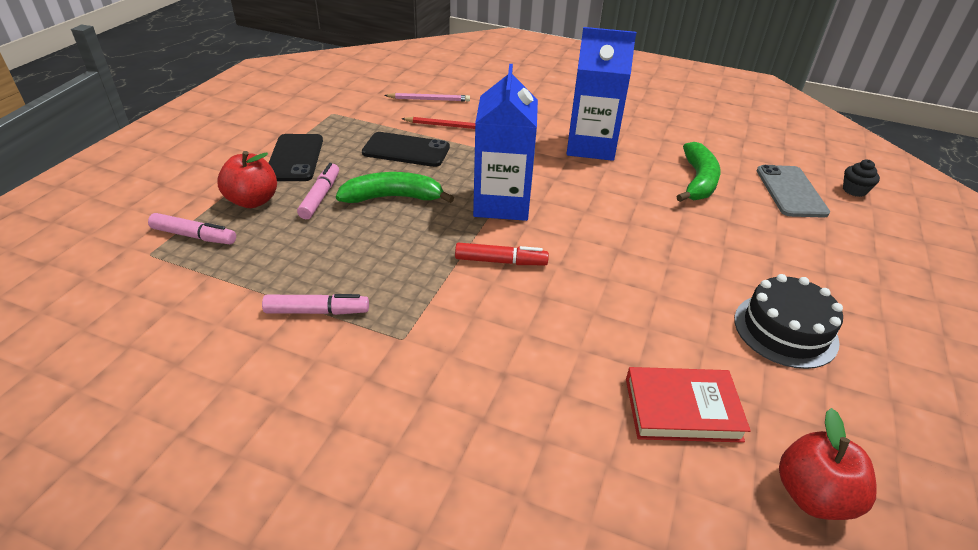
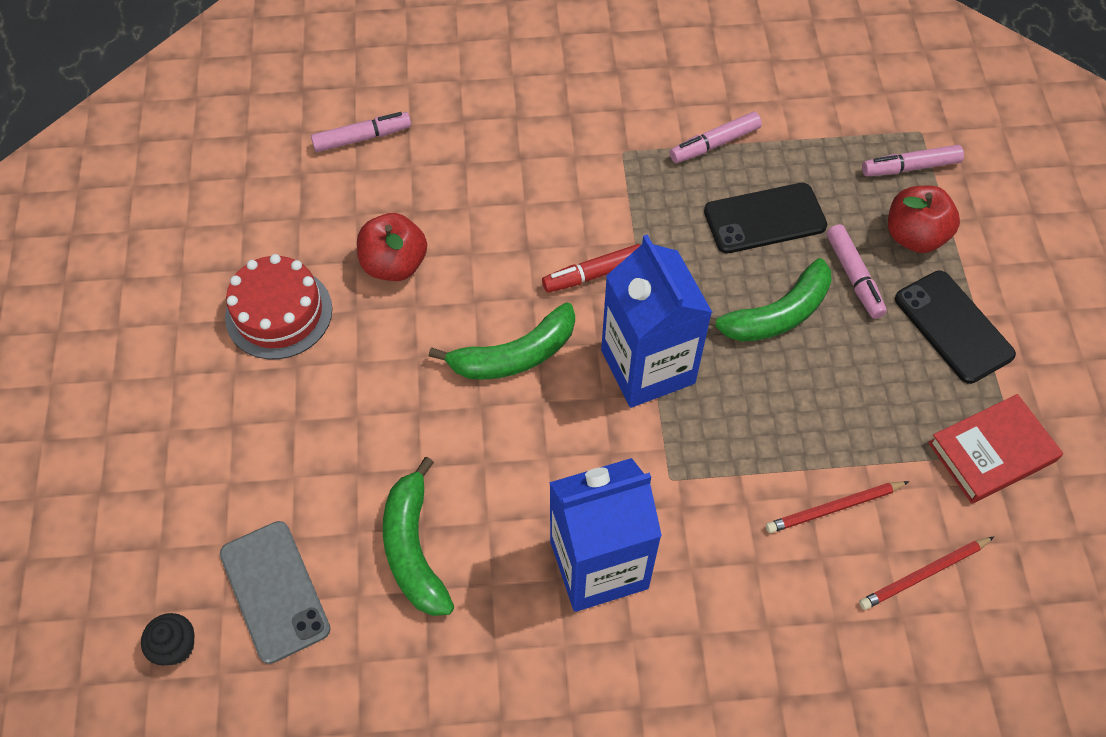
camera: 155 degrees right, 20 degrees up
black phone [362,132,450,167] -> black phone moved to [704,183,827,253]
pink pencil [384,93,470,101] -> red pencil [859,537,994,610]
red book [626,367,751,443] -> red book moved to [928,394,1063,504]
black cake [734,274,843,369] -> red cake [225,254,332,359]
red apple [779,408,877,520] -> red apple moved to [357,213,427,281]
none -> pink marker [311,112,411,152]
none -> green banana [429,302,575,380]

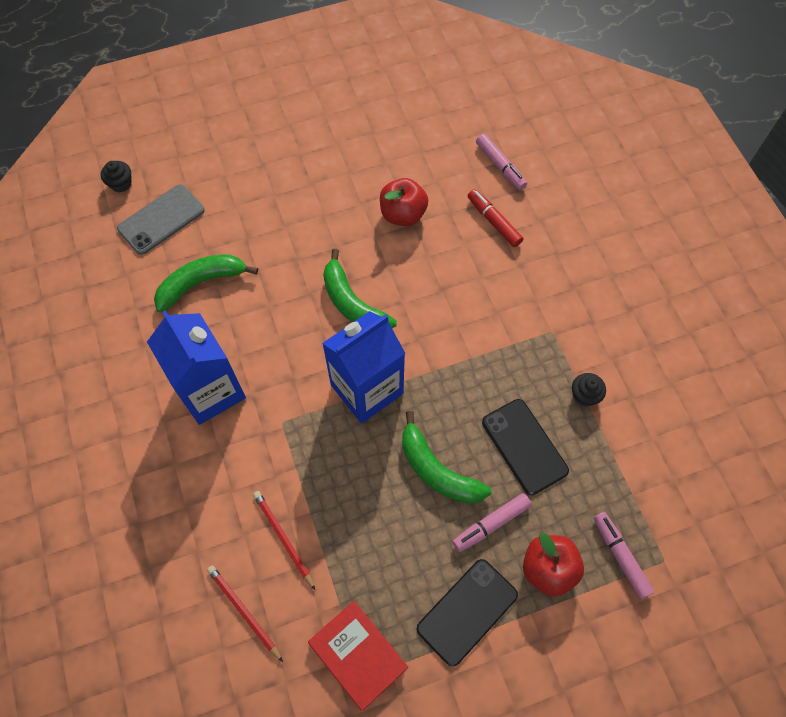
camera: 75 degrees right, 5 degrees up
red cake [225,254,332,359] -> none
red marker [542,244,641,293] -> red marker moved to [468,189,523,247]
pink marker [670,112,762,163] -> black cupcake [572,373,606,407]

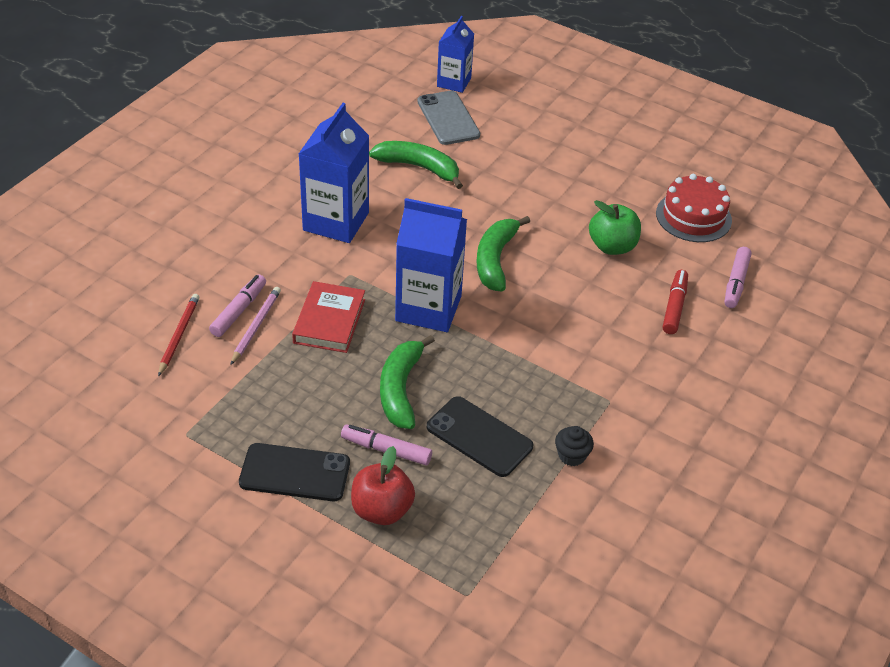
camera: 50 degrees right, 20 degrees down
black cupcake [101,161,132,192] -> blue carton [437,16,474,93]
grey phone [117,184,205,255] -> grey phone turned 60 degrees clockwise [417,91,480,145]
red pencil [253,491,315,590] -> pink pencil [231,287,281,365]
red book [308,601,408,711] -> red book moved to [292,281,365,353]
red apple [380,178,428,226] -> green apple [589,200,641,255]
black phone [482,399,569,495] -> black phone turned 75 degrees counterclockwise [427,396,533,477]
pink marker [594,512,654,599] -> pink marker moved to [209,274,266,337]
none -> red cake [656,174,732,242]

